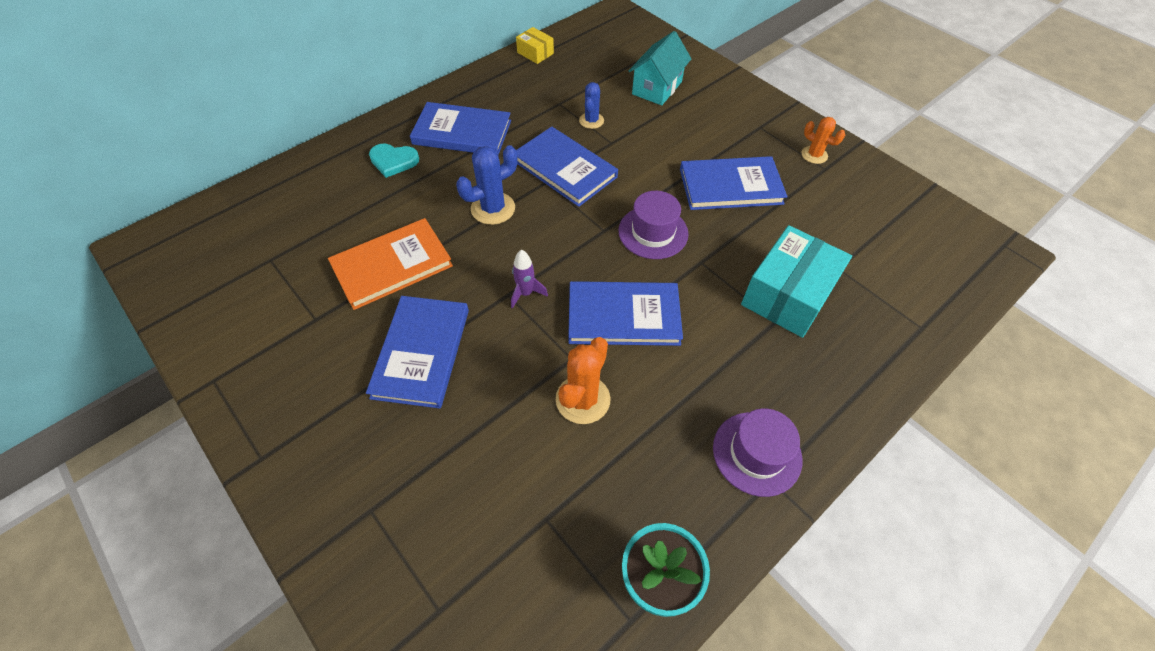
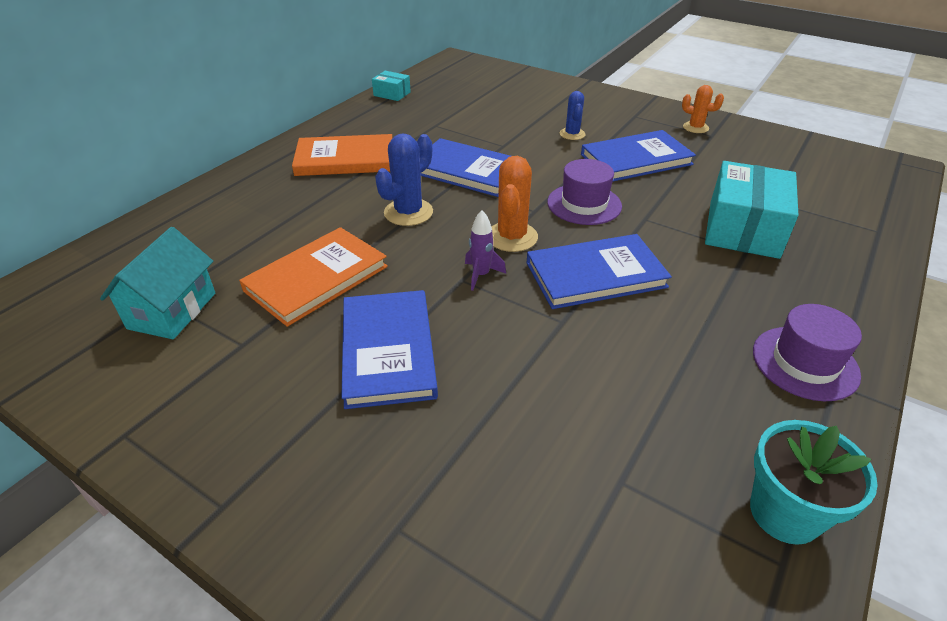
camera: 15 degrees left, 15 degrees down
turquoise heart [369,144,419,178] -> none
blue book [410,102,511,155] -> orange book [292,134,392,176]
yellow box [516,27,554,64] -> turquoise box [372,71,411,101]
orange cactus [556,337,611,424] -> orange cactus moved to [491,156,538,252]
blue cactus [579,82,604,129] -> blue cactus moved to [560,91,586,140]
turquoise house [629,31,692,106] -> turquoise house moved to [100,227,215,339]

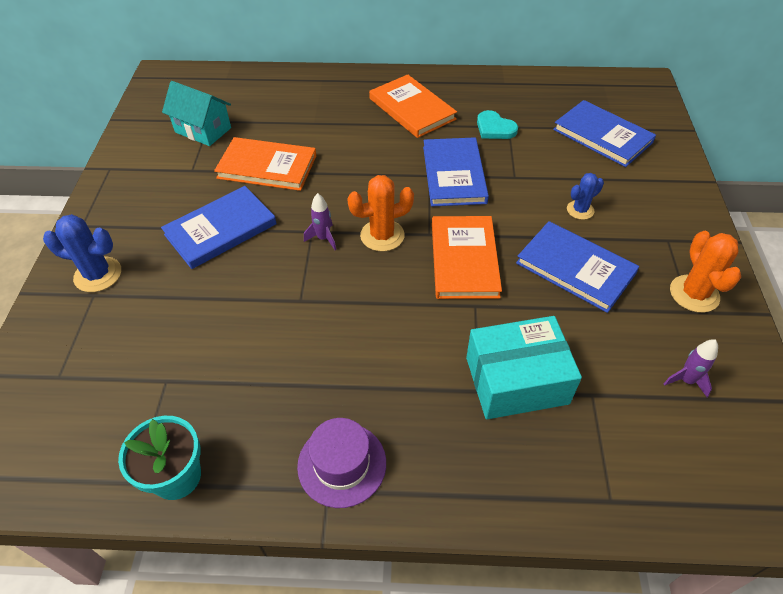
camera: 60 degrees right, 10 degrees up
turquoise house [100,227,215,339] -> turquoise house turned 45 degrees clockwise [162,81,231,146]
turquoise box [372,71,411,101] -> none
blue cactus [375,133,433,226] -> blue cactus moved to [43,214,121,292]
blue book [526,234,672,309] -> blue book moved to [553,100,656,167]
purple hat [547,159,622,225] -> orange book [432,216,502,299]
orange cactus [682,85,724,133] -> orange cactus [670,231,741,313], size x1.57
none -> turquoise heart [477,110,518,139]
none -> purple rocket [664,340,718,397]

